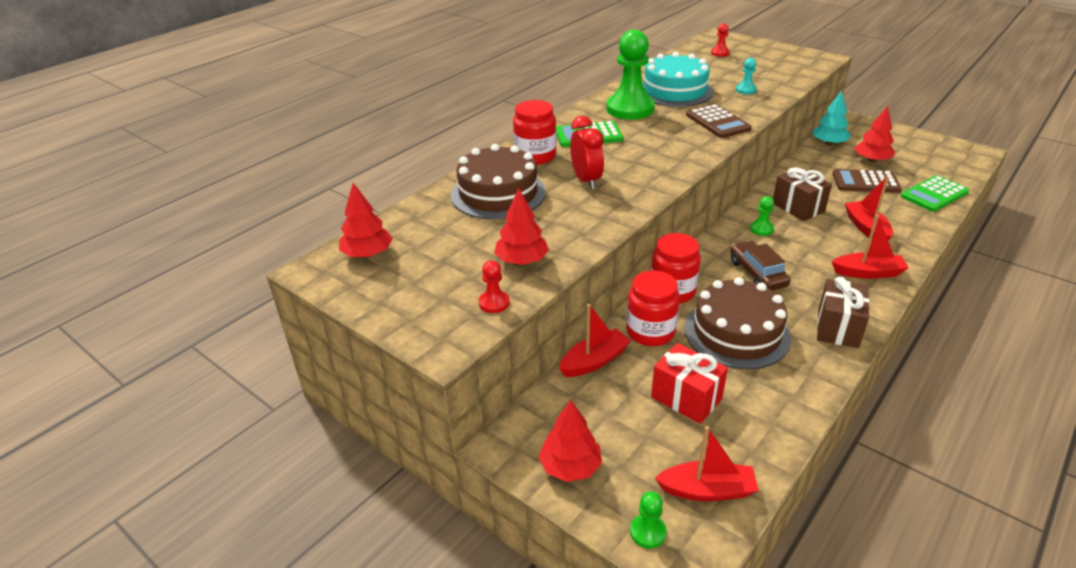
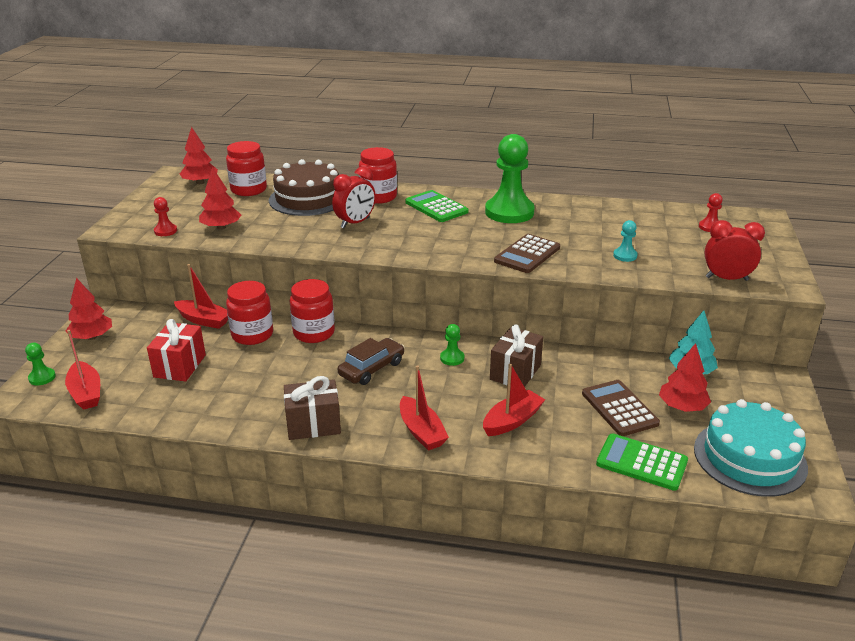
camera: 60 degrees right, 5 degrees down
turquoise cake [642,52,714,107] -> turquoise cake moved to [694,399,808,497]
brown cake [684,277,791,369] -> none
none -> red jar [226,141,267,196]
none -> red clock [704,220,765,281]

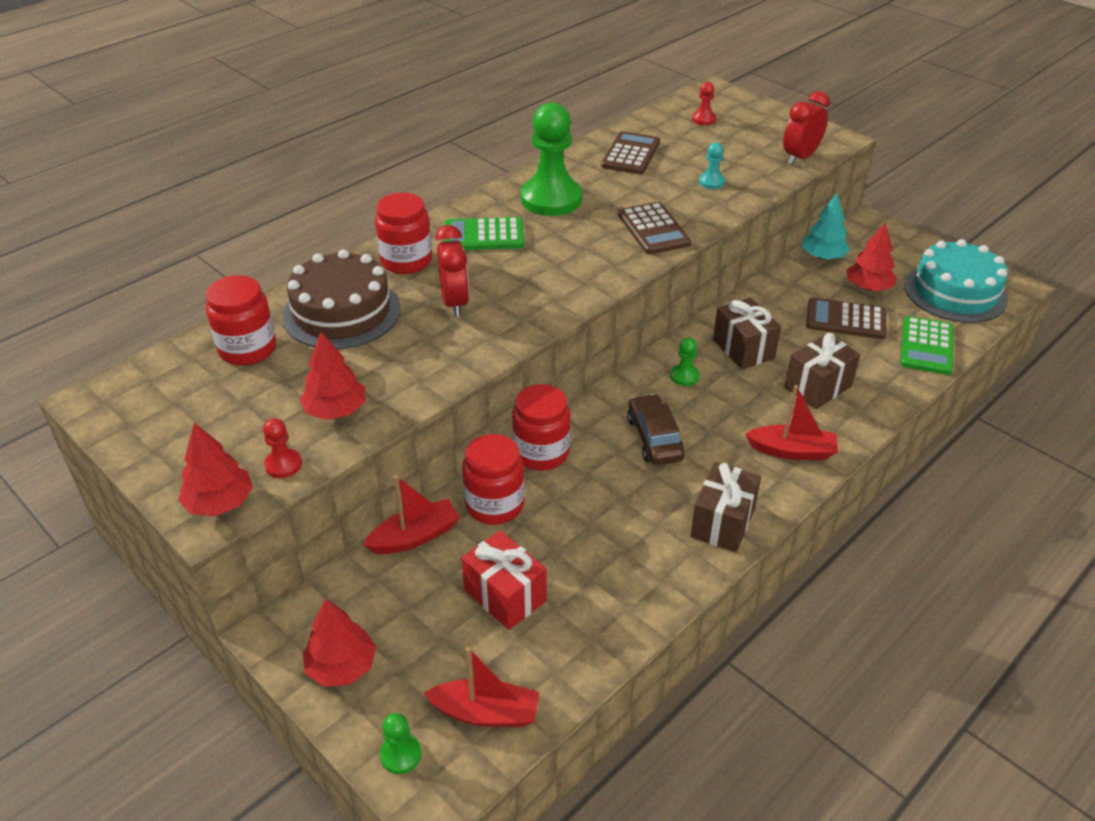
camera: 55 degrees left, 10 degrees up
red tree [180,127,218,184] -> red tree moved to [178,423,253,516]
red boat [483,364,545,436] -> brown gift [784,333,861,409]
green calculator [596,433,688,491] -> green calculator turned 45 degrees counterclockwise [900,316,953,375]
none -> brown calculator [601,131,660,174]

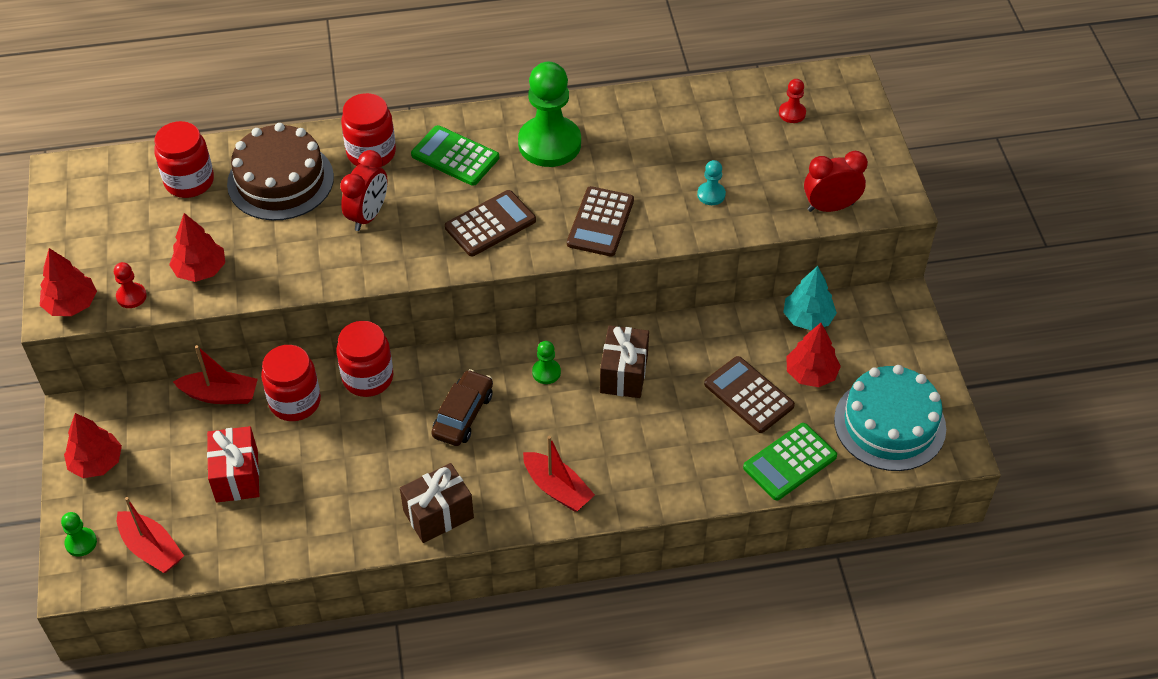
camera: 35 degrees right, 10 degrees up
brown calculator [601,131,660,174] -> brown calculator moved to [445,190,536,256]
brown gift [784,333,861,409] -> none

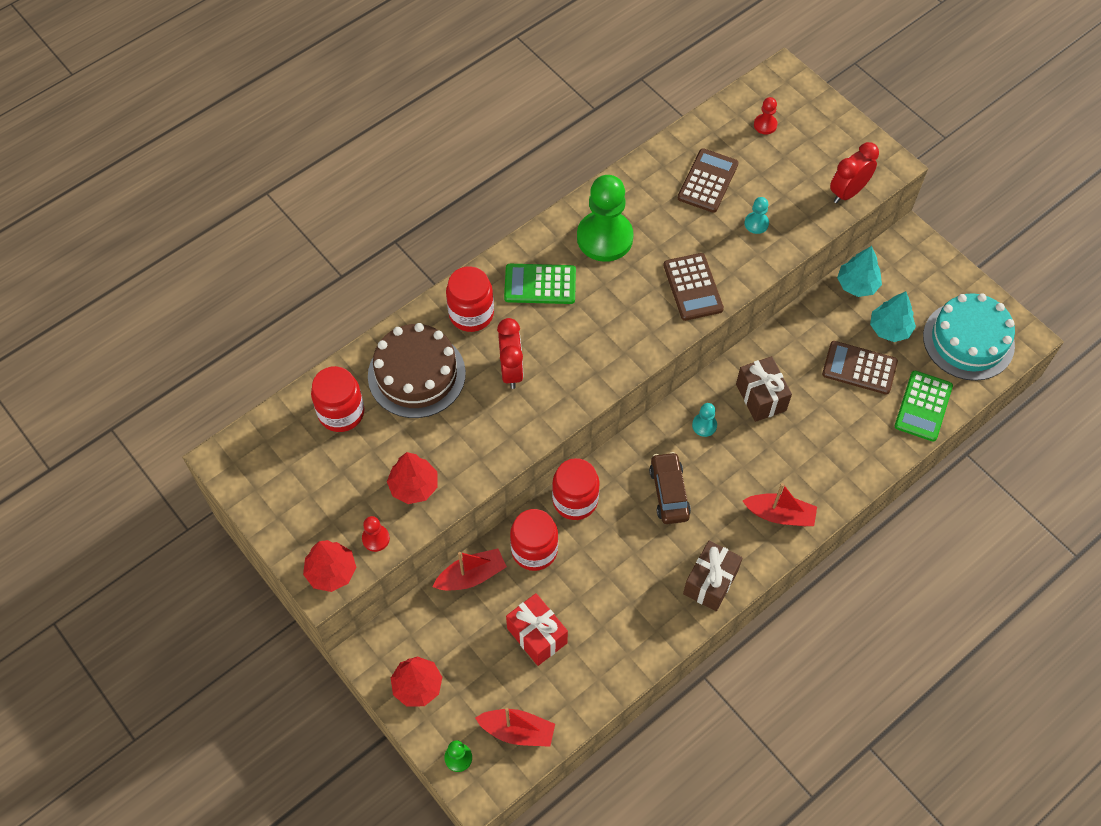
camera: 30 degrees left, 10 degrees up
brown calculator [445,190,536,256] -> brown calculator moved to [678,148,739,213]
green pawn [532,341,561,384] -> turquoise pawn [692,403,717,437]
red tree [786,323,841,387] -> turquoise tree [870,291,916,342]

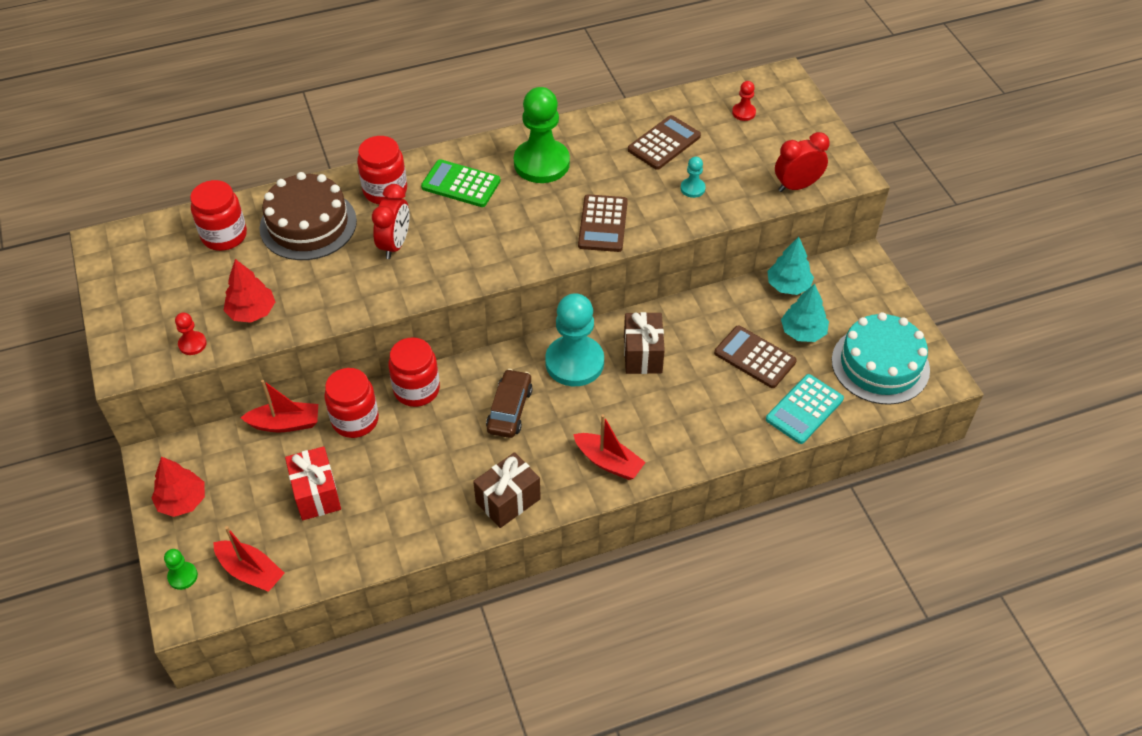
camera: 20 degrees right, 10 degrees down
red tree [303,540,356,592] -> none
turquoise pawn [692,403,717,437] -> turquoise pawn [545,293,604,386], size x2.30
green calculator [895,371,953,442] -> turquoise calculator [766,374,844,444]

